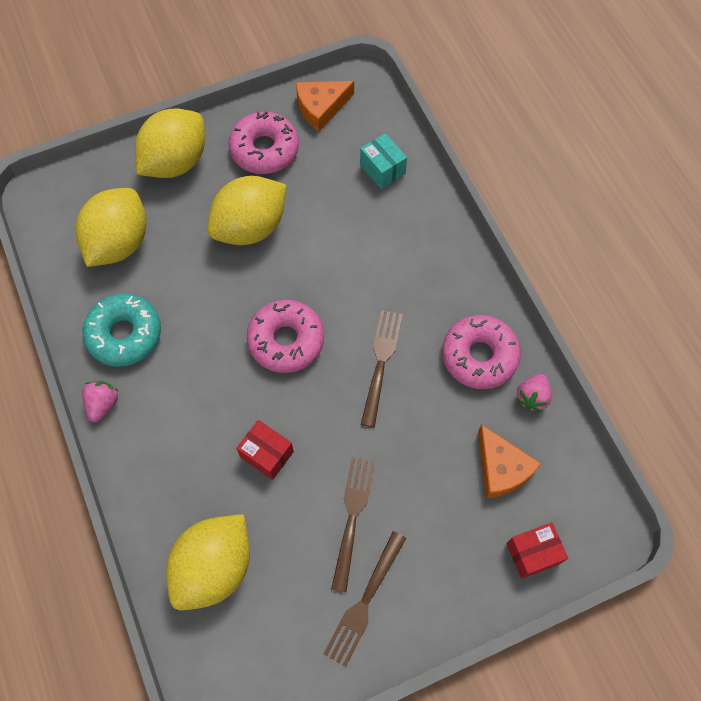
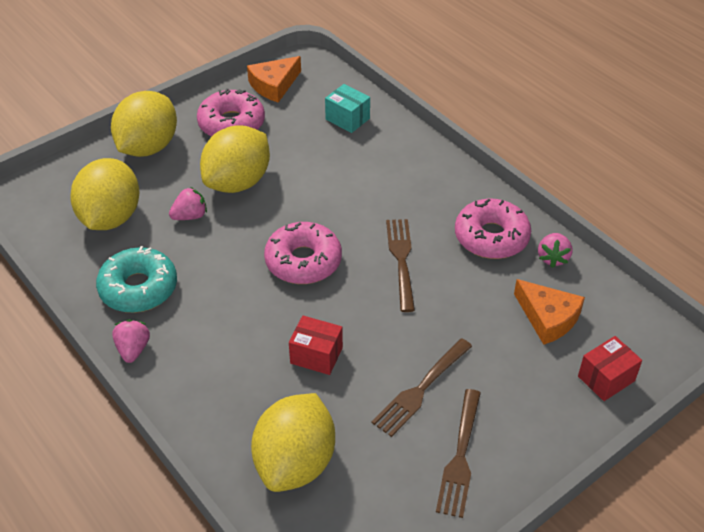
camera: 15 degrees left, 20 degrees down
brown fork [331,457,375,592] -> brown fork turned 135 degrees counterclockwise [371,338,472,437]
none -> pink strawberry [169,187,207,220]

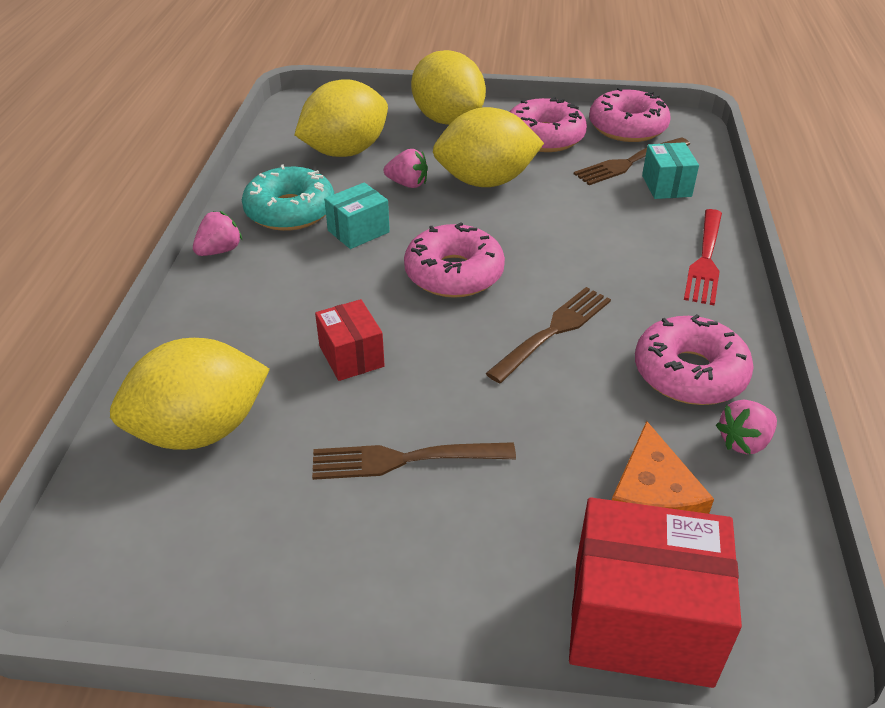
camera: 45 degrees right, 5 degrees down
yellow lemon [111,91,177,157] -> yellow lemon turned 75 degrees clockwise [411,50,486,125]
orange cheese [247,56,301,103] -> pink donut [589,87,671,142]
brown fork [436,389,481,518] -> brown fork moved to [574,137,690,185]
red box [578,336,642,401] -> red box [569,497,742,688], size x1.83
none -> turquoise box [324,183,390,249]
none -> red fork [684,209,722,305]

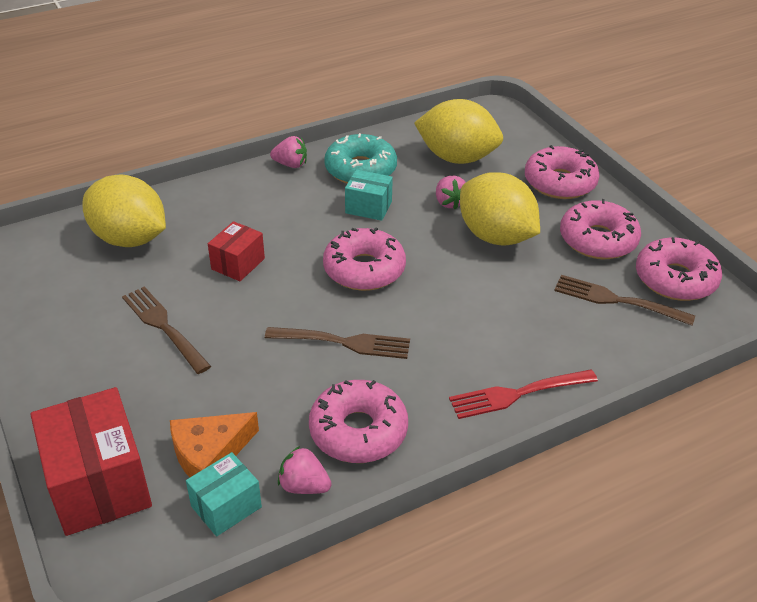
camera: 55 degrees right, 0 degrees up
yellow lemon [411,50,486,125] -> pink donut [525,145,600,199]
turquoise box [642,142,699,199] -> turquoise box moved to [186,452,262,536]

